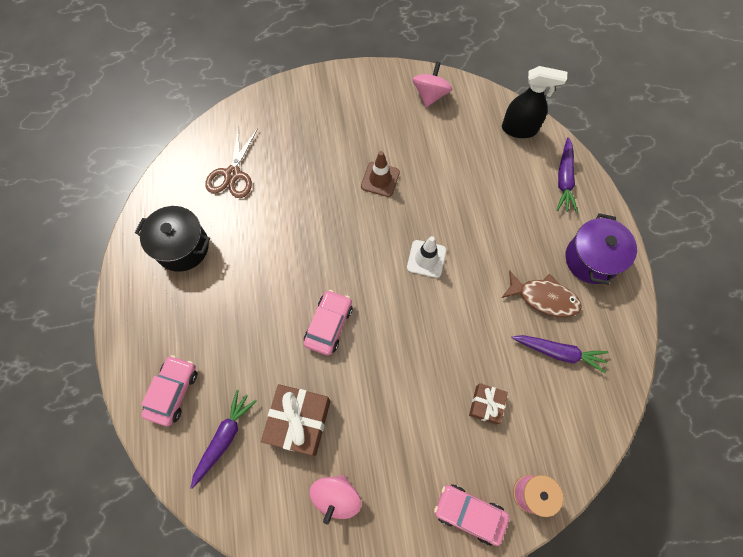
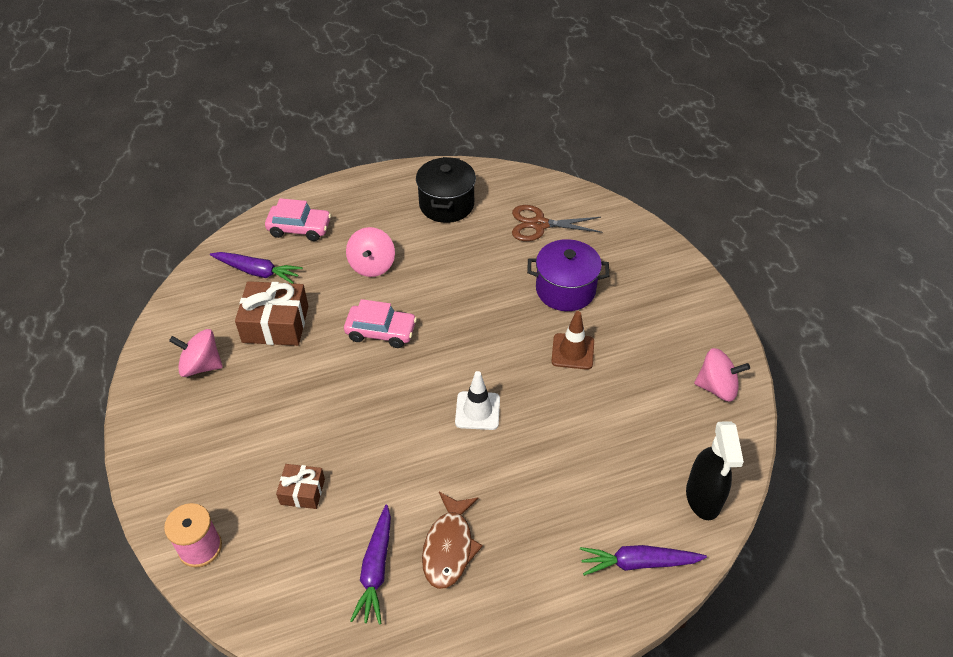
camera: 80 degrees right, 20 degrees down
pink car [434,484,509,546] -> none
purple pot [566,213,637,285] -> purple pot moved to [527,239,609,311]
none -> pink spinning top [346,227,395,277]

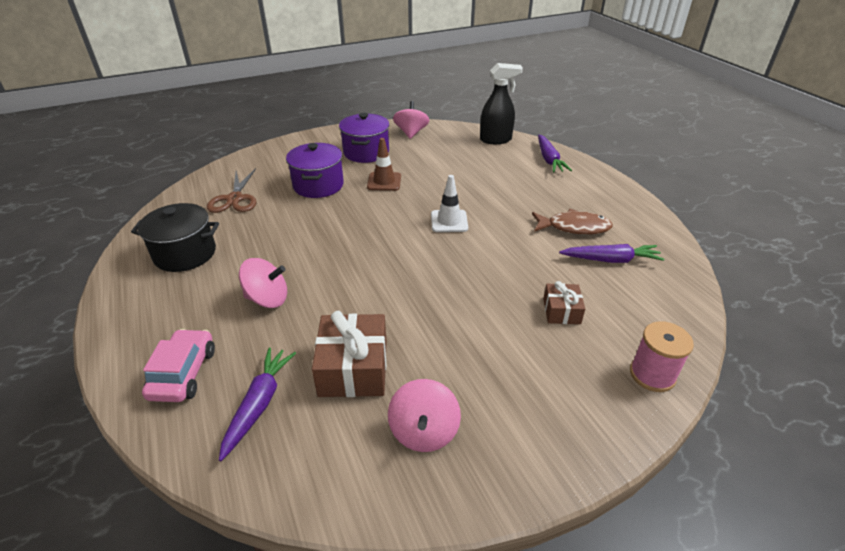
camera: 95 degrees left, 10 degrees down
pink car [344,299,417,348] -> none
none -> purple pot [339,113,389,163]

